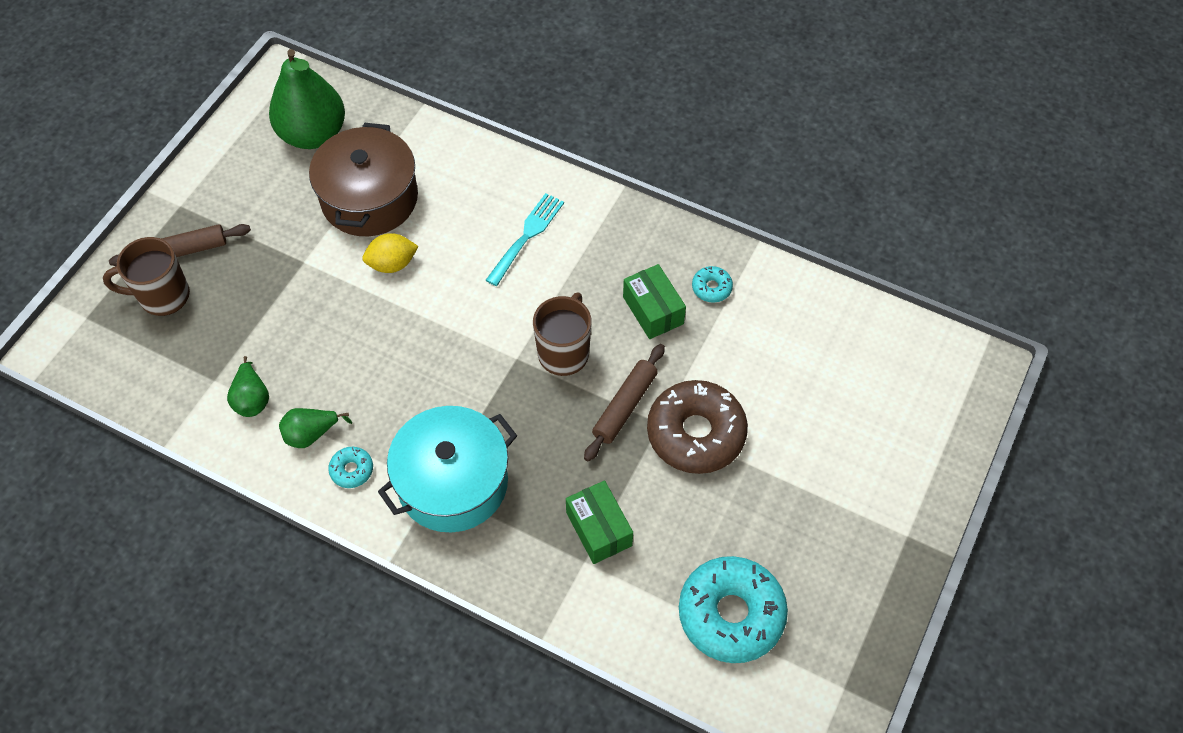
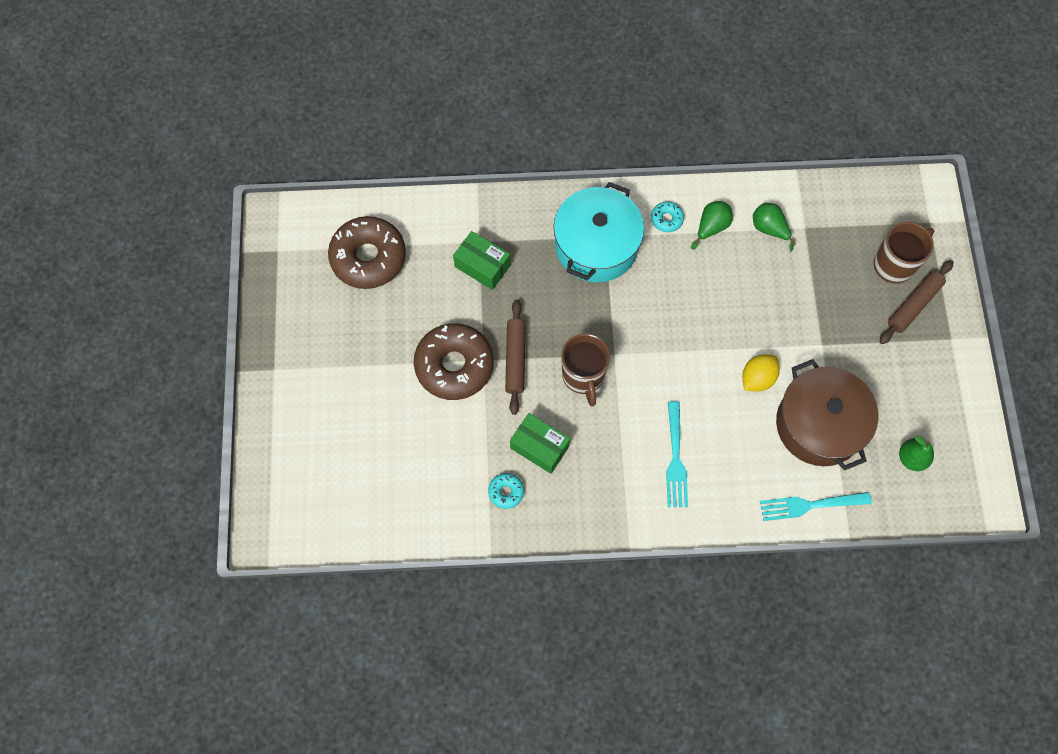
camera: 150 degrees right, 10 degrees up
green pear [269,49,345,149] -> green pear [899,436,934,471], size x0.48
turquoise donut [679,556,788,663] -> brown donut [328,216,406,289]
none -> turquoise fork [760,492,872,521]

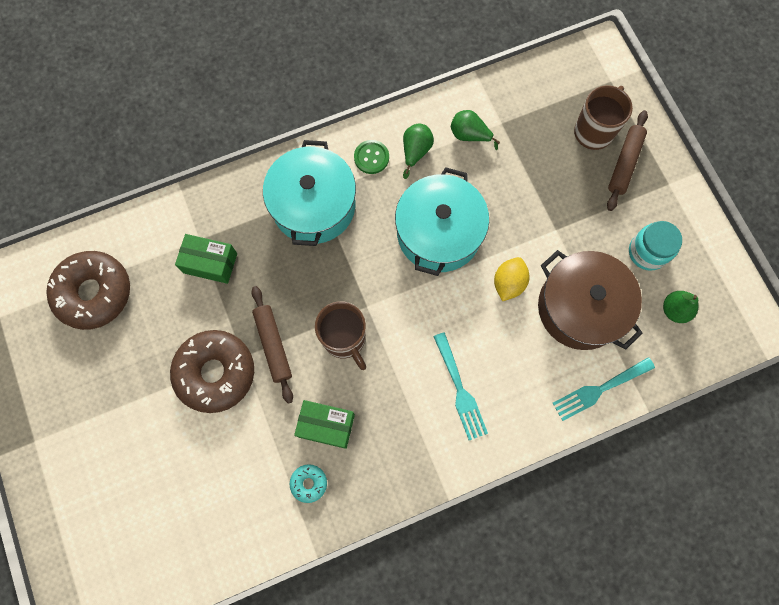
camera: 20 degrees left, 5 degrees up
turquoise donut [651,201,684,232] -> green button [354,140,389,174]
none -> turquoise pot [395,167,489,276]
none -> turquoise jar [629,221,682,271]

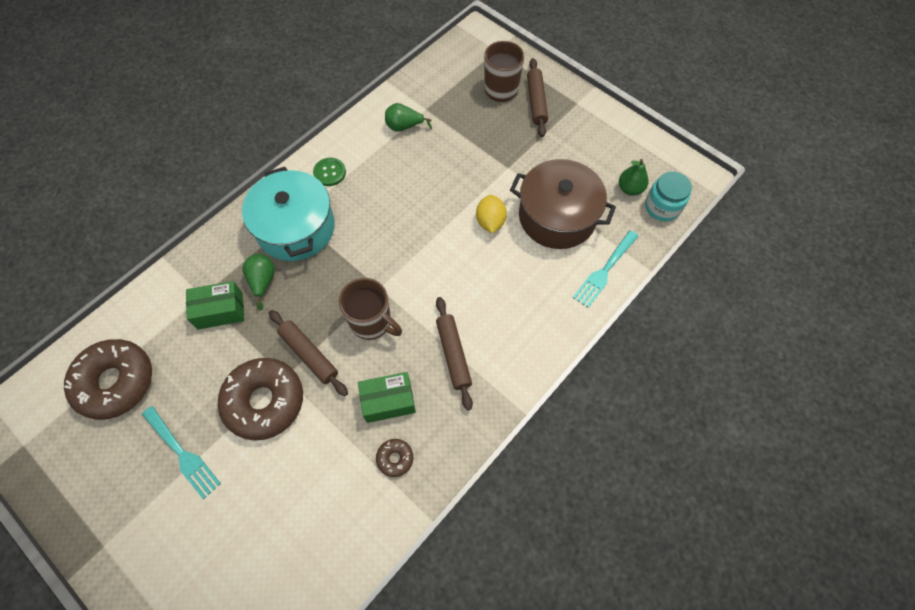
camera: 25 degrees left, 10 degrees down
turquoise donut [290,464,327,503] -> brown donut [376,439,413,477]
turquoise pot [395,167,489,276] -> none
green pear [403,124,434,179] -> green pear moved to [242,254,275,310]
turquoise fork [433,332,488,440] -> turquoise fork moved to [142,406,221,499]
turquoise jar [629,221,682,271] -> turquoise jar moved to [645,171,692,221]
none -> brown rolling pin [436,297,473,410]

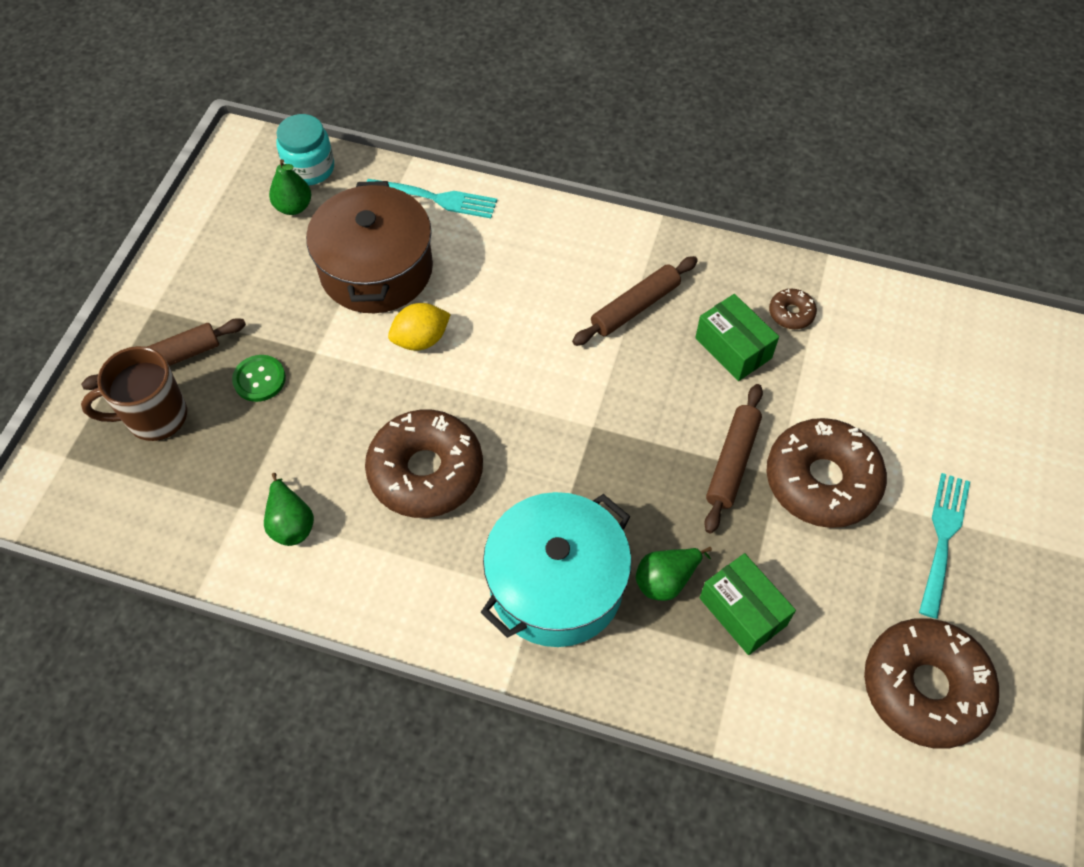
camera: 115 degrees left, 5 degrees down
green button [313,158,346,186] -> green button moved to [232,355,286,402]
brown mug [339,278,402,340] -> none
none -> brown donut [365,410,483,518]

